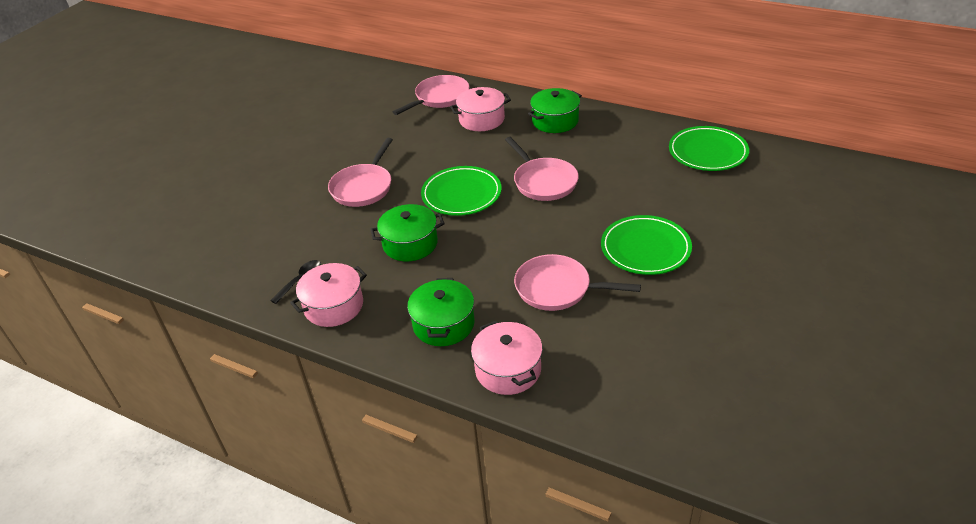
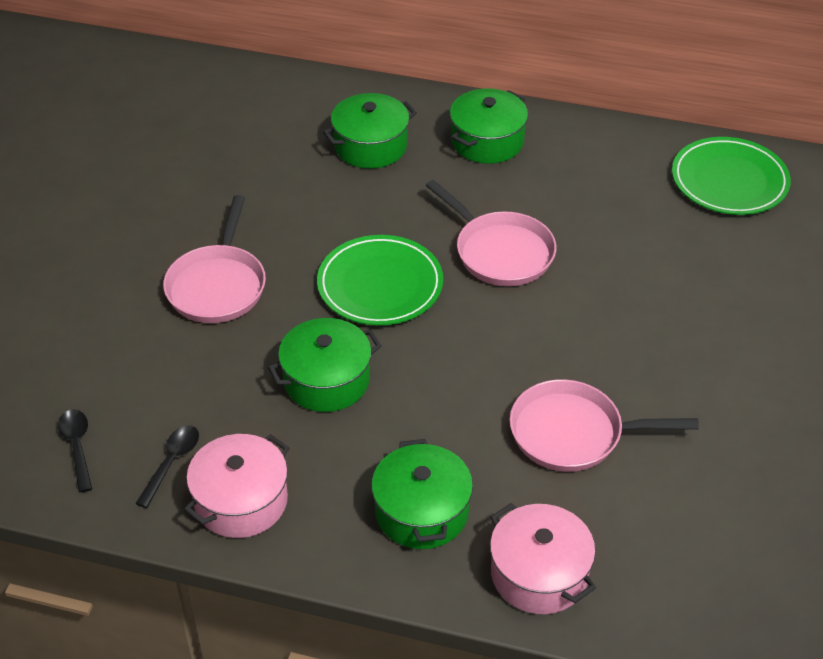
camera: 15 degrees left, 5 degrees up
pink pan [393,75,469,115] -> none
pink pot [450,87,511,131] -> green pot [323,93,417,169]
green plate [601,215,692,275] -> none
none -> black spoon [58,409,92,493]

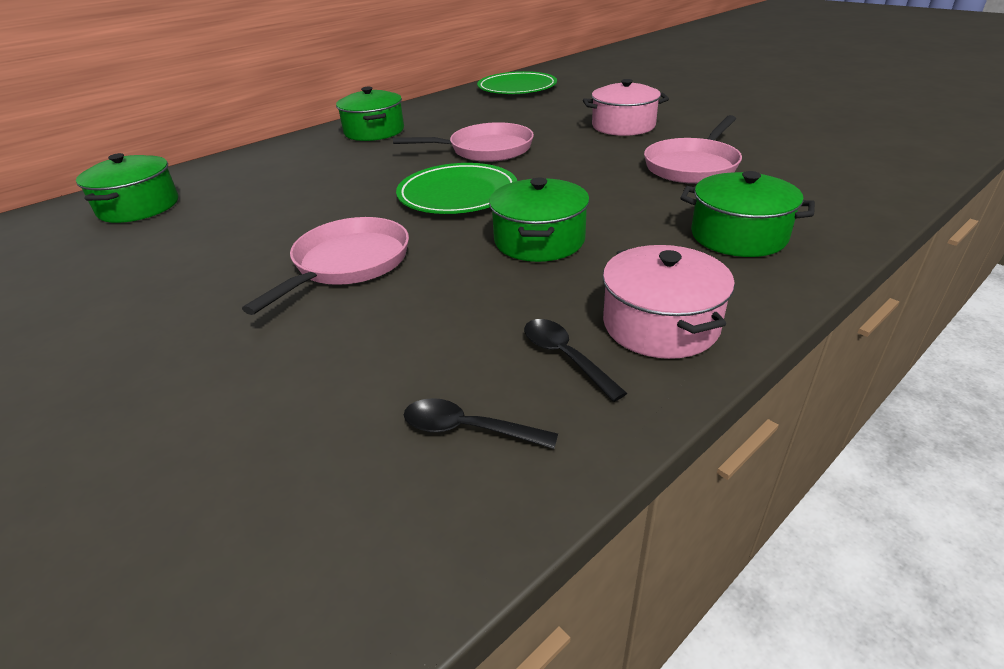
camera: 55 degrees left, 10 degrees down
pink pan [163,195,266,323] -> pink pan turned 105 degrees counterclockwise [242,217,409,315]
green pot [323,93,417,169] -> green pot moved to [76,153,178,223]
pink pot [490,503,596,614] -> pink pot moved to [583,79,669,136]

